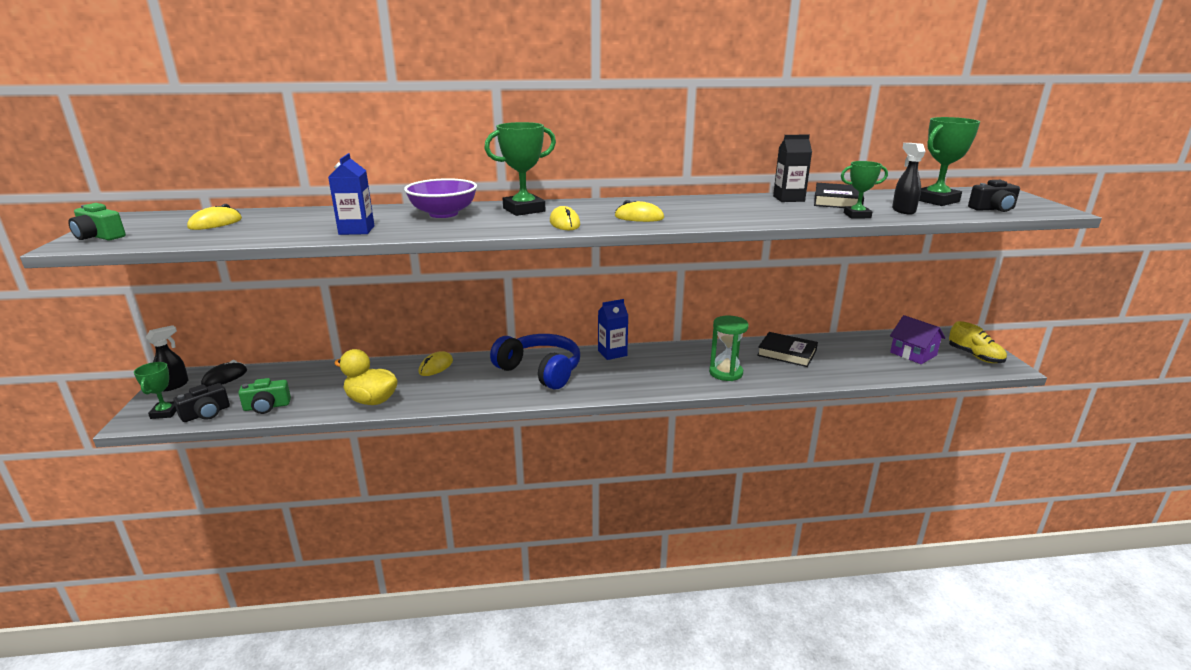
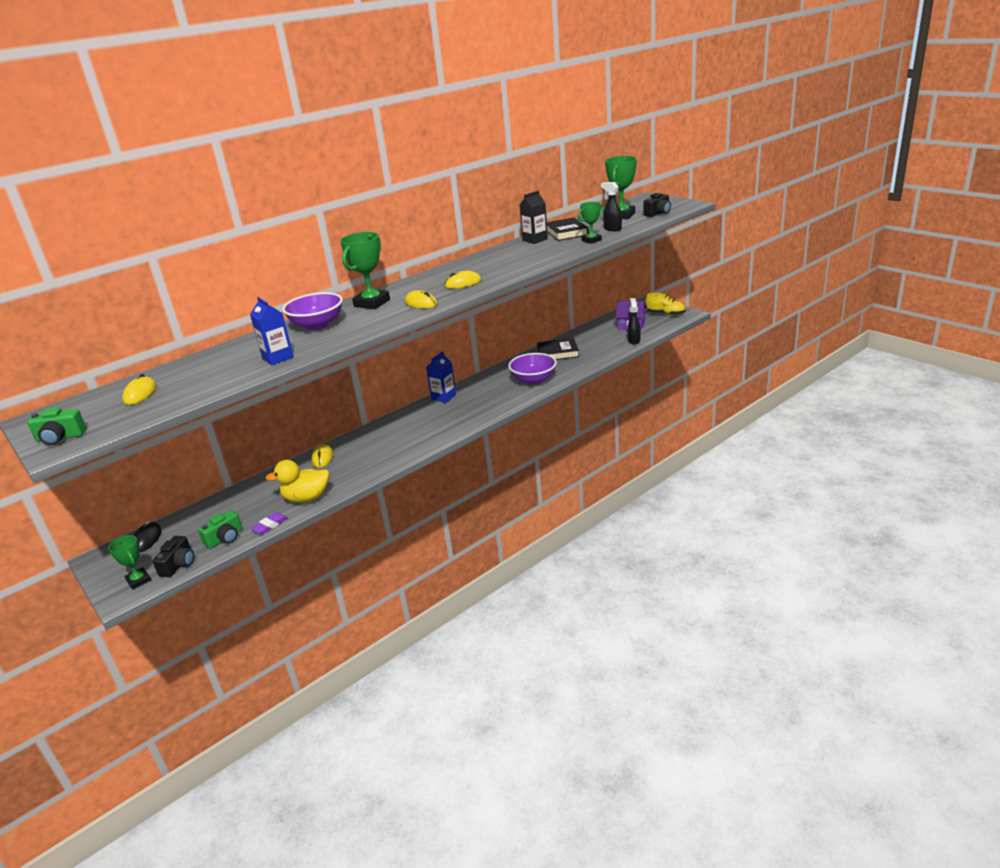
camera: 30 degrees left, 5 degrees up
black spray bottle [145,325,189,391] -> black spray bottle moved to [627,298,641,345]
blue headphones [490,334,580,390] -> none
green hourglass [709,316,749,381] -> purple bowl [508,353,557,385]
none -> purple eraser [250,512,288,534]

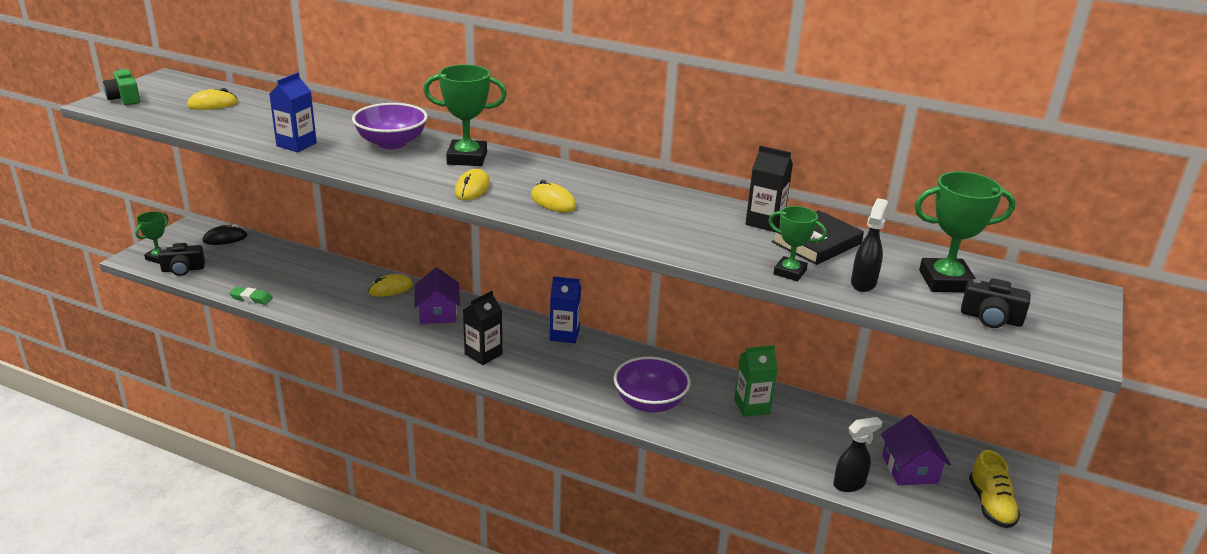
camera: 60 degrees right, 0 degrees up
green camera [198,510,242,548] -> none
purple eraser [250,512,288,534] -> green eraser [229,287,273,305]
yellow duck [266,460,329,502] -> none
black book [537,338,579,360] -> green carton [734,345,778,417]
none -> purple house [414,267,460,324]
none -> black carton [463,291,502,365]

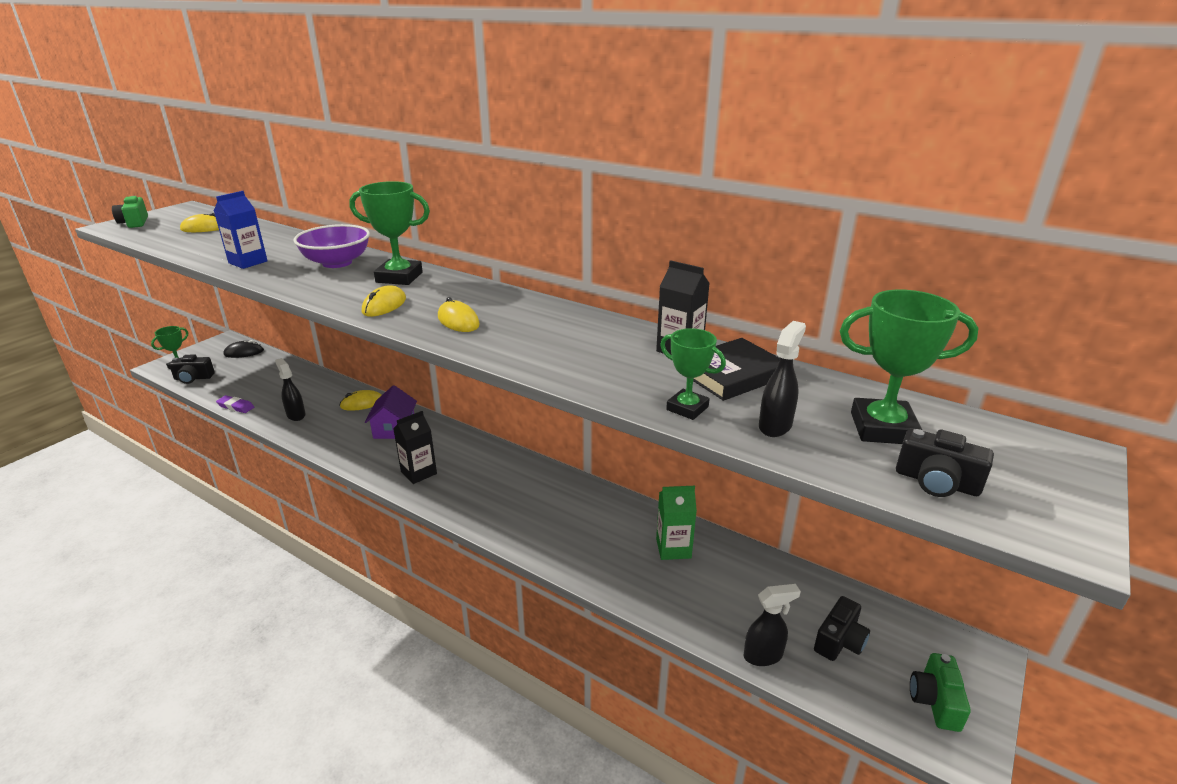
camera: 10 degrees right, 0 degrees up
green eraser [229,287,273,305] -> purple eraser [216,395,254,413]
blue carton [550,276,581,343] -> none
purple bowl [614,357,691,413] -> none
purple house [881,415,951,485] -> black camera [814,596,870,661]
yellow shoe [969,450,1021,528] -> green camera [910,653,971,732]
none -> black spray bottle [275,358,305,421]

